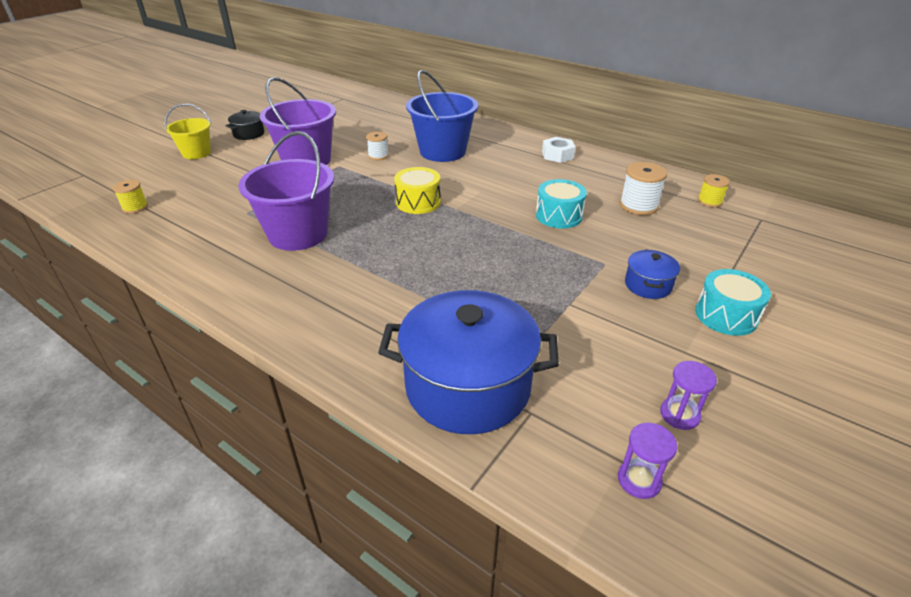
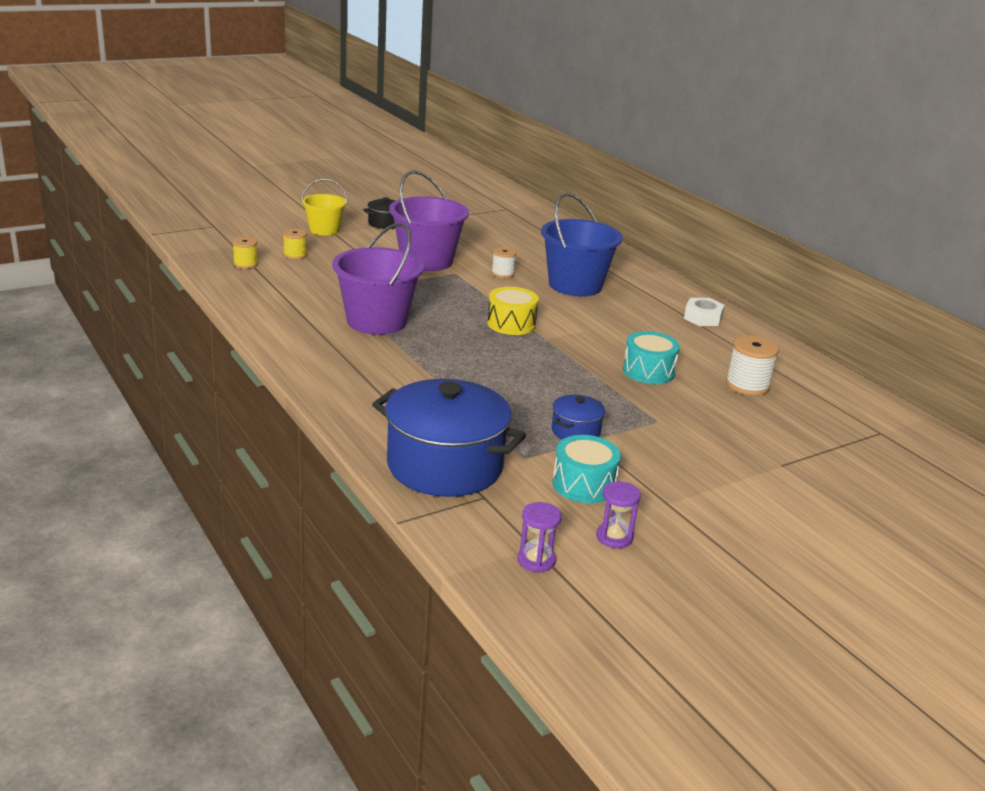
camera: 20 degrees right, 10 degrees down
blue pot [625,249,680,299] -> blue pot moved to [551,395,605,440]
turquoise drum [695,269,771,336] -> turquoise drum moved to [553,435,621,503]
yellow spool [698,174,730,207] -> yellow spool moved to [283,228,307,260]

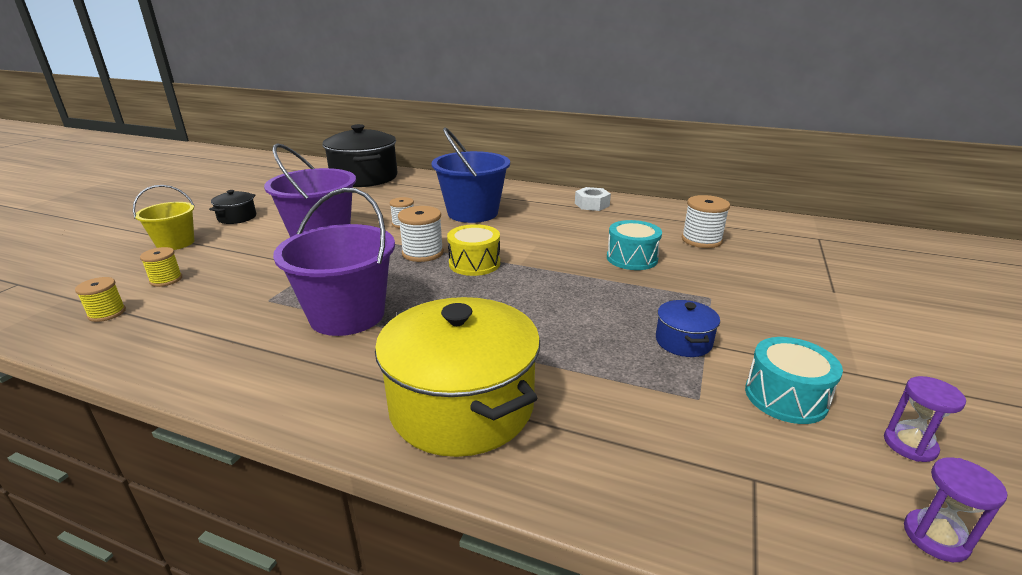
camera: 35 degrees left, 0 degrees up
blue pot [372,379,526,497] -> none
none -> black pot [322,124,397,187]
none -> yellow pot [375,297,540,457]
none -> white spool [398,206,444,262]

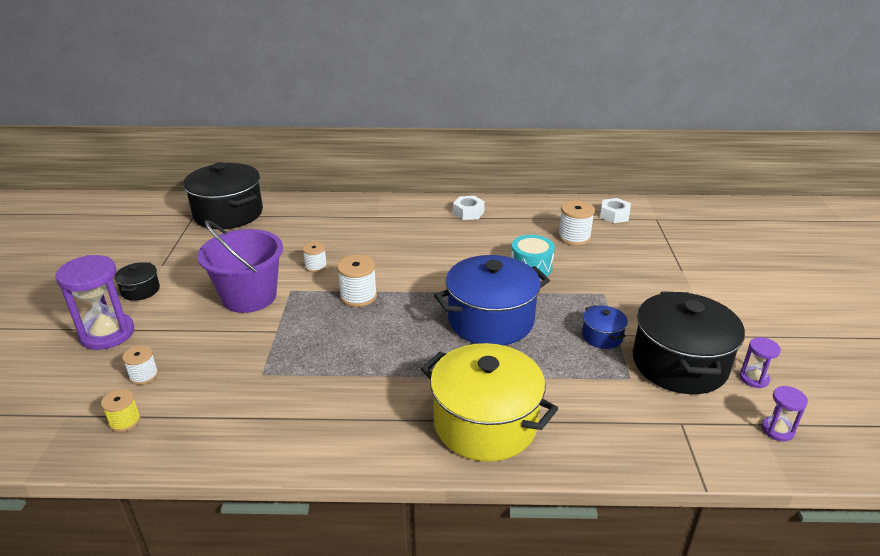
camera: 20 degrees left, 5 degrees up
yellow bucket [133,185,195,250] -> purple hourglass [56,255,134,350]
yellow spool [140,247,182,287] -> white spool [122,345,158,385]
purple bucket [273,188,395,336] -> none
blue bucket [432,127,510,223] -> none
yellow drum [447,224,500,276] -> none
turquoise drum [745,337,843,424] -> black pot [633,291,745,394]
none -> blue pot [434,255,550,345]
none -> white nut [600,198,631,223]

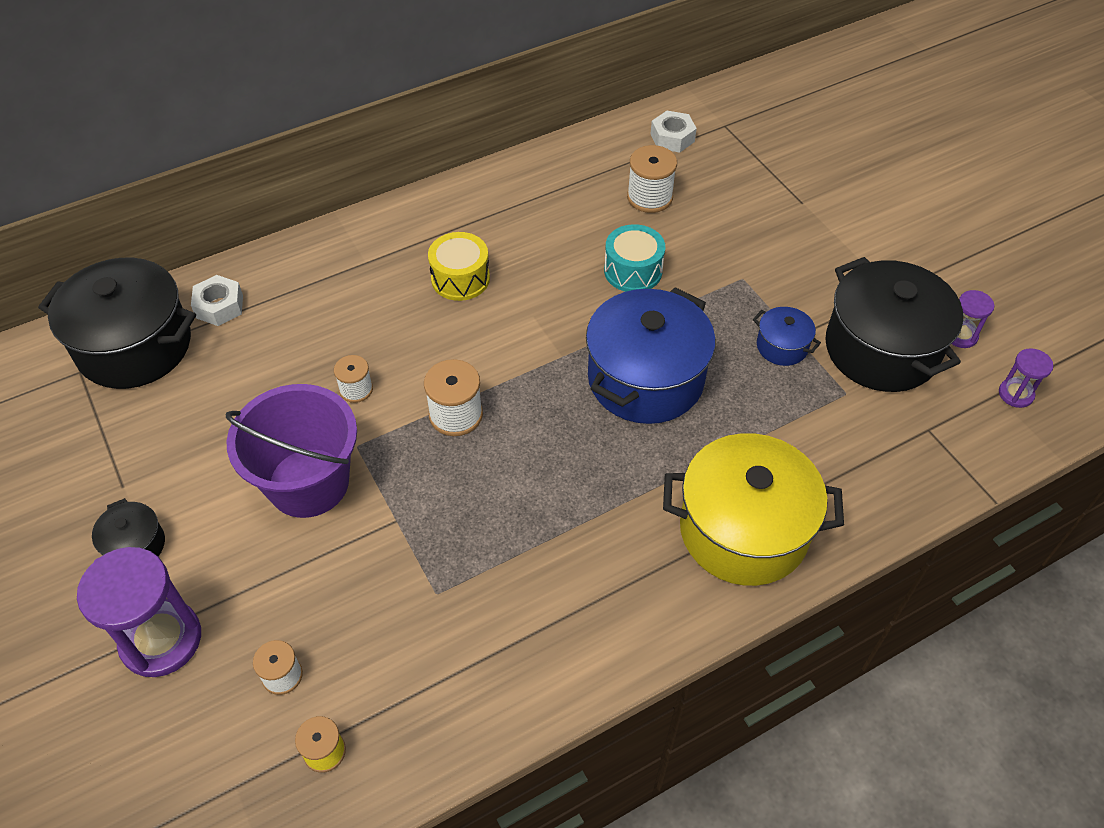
camera: 30 degrees left, 20 degrees up
white nut [453,196,485,220] -> white nut moved to [191,275,243,326]
none -> yellow drum [428,232,490,301]

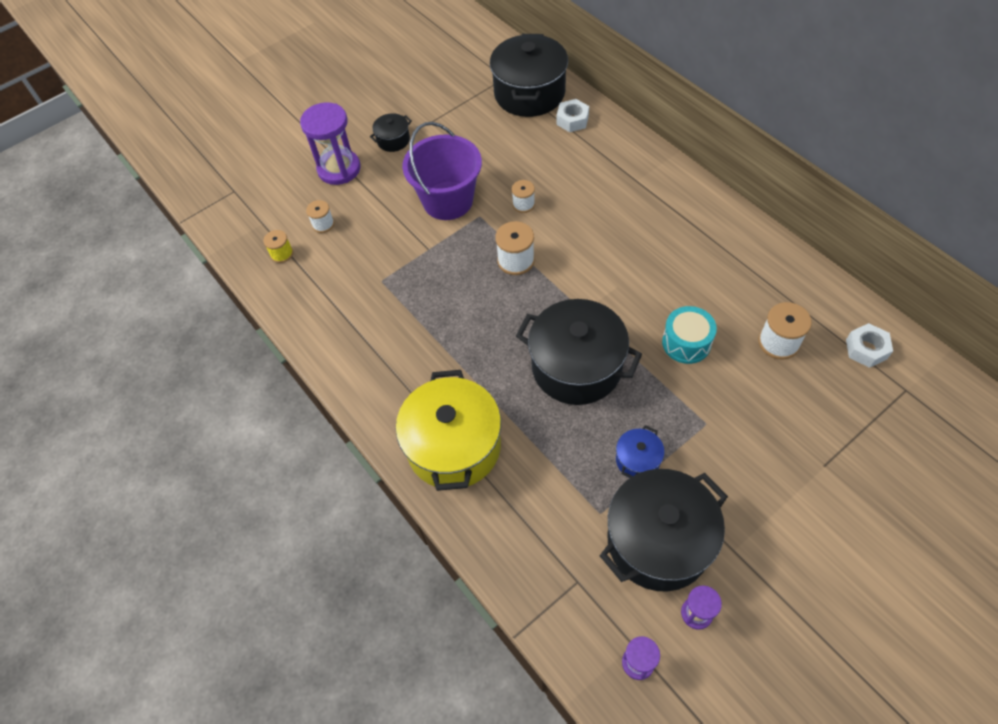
camera: 85 degrees right, 5 degrees up
yellow drum [428,232,490,301] -> none
blue pot [586,287,716,424] -> black pot [516,299,642,405]

